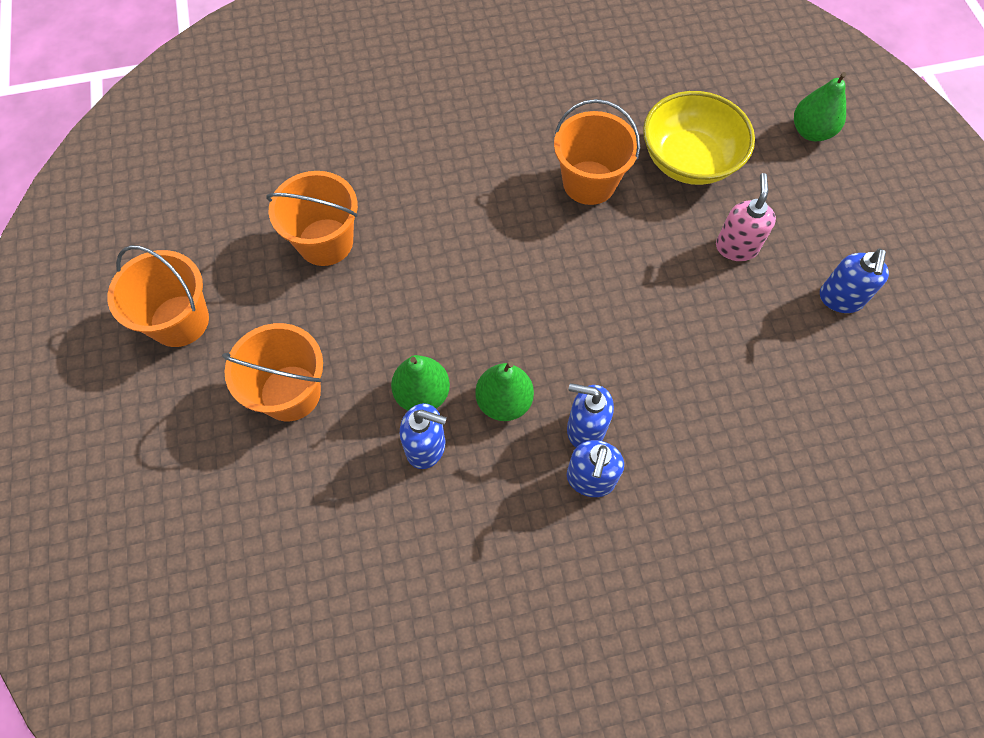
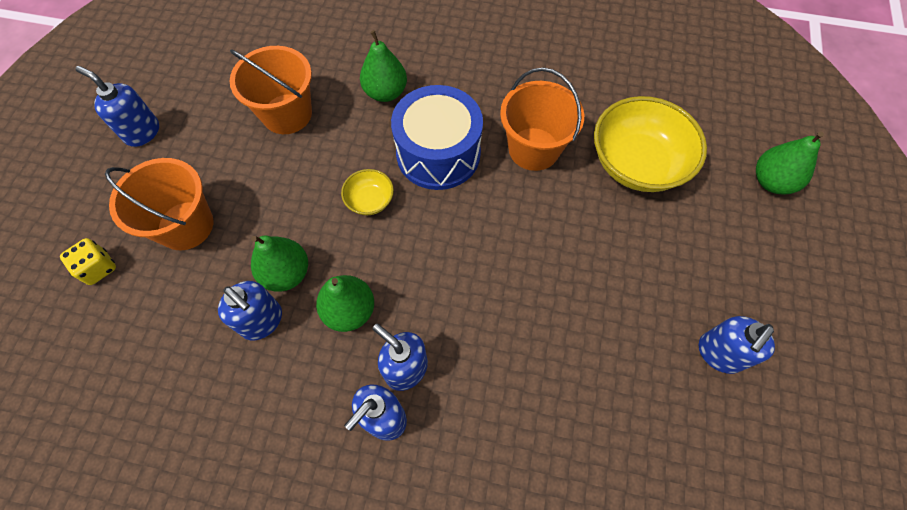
camera: 25 degrees right, 0 degrees up
orange bucket [107,245,209,347] -> blue soap dispenser [75,66,159,147]
pink soap dispenser [716,173,776,261] -> none
none -> yellow dice [60,238,116,285]
none -> yellow bowl [341,169,394,215]
none -> green pear [360,30,407,102]
none -> blue drum [391,85,483,190]

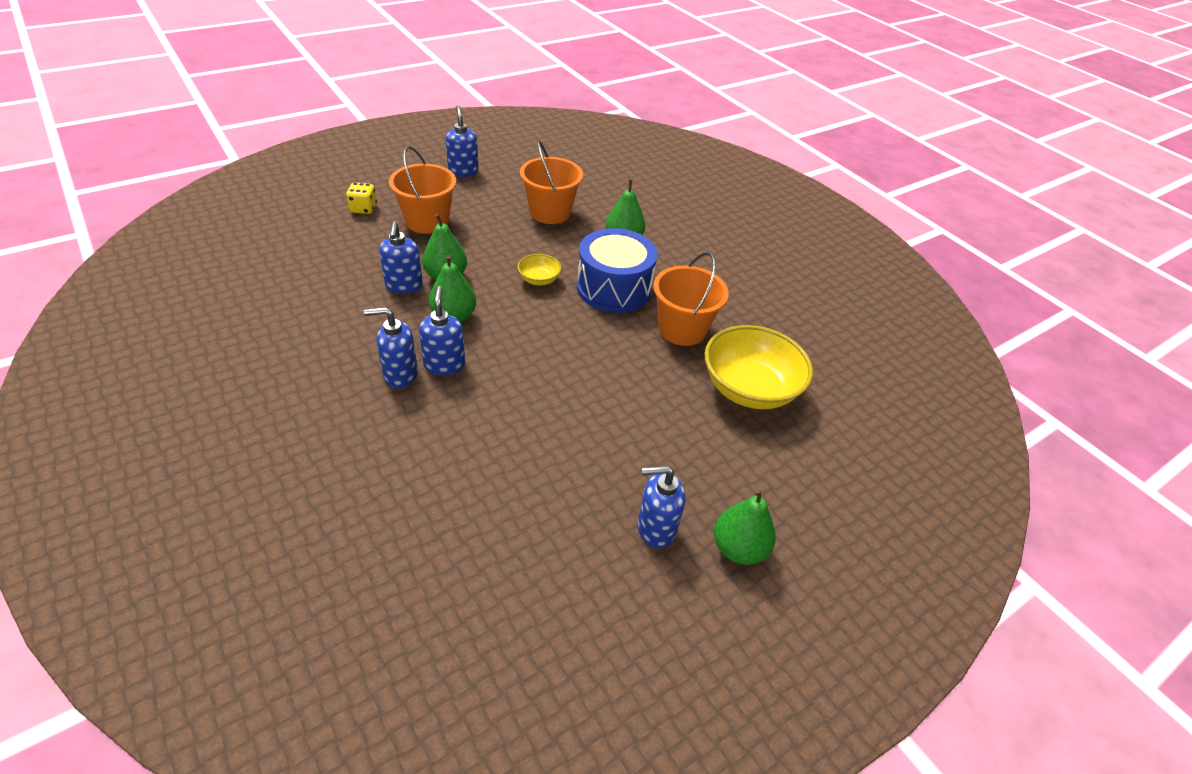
camera: 40 degrees right, 20 degrees down
green pear [756,132,824,194] -> green pear moved to [714,488,776,565]

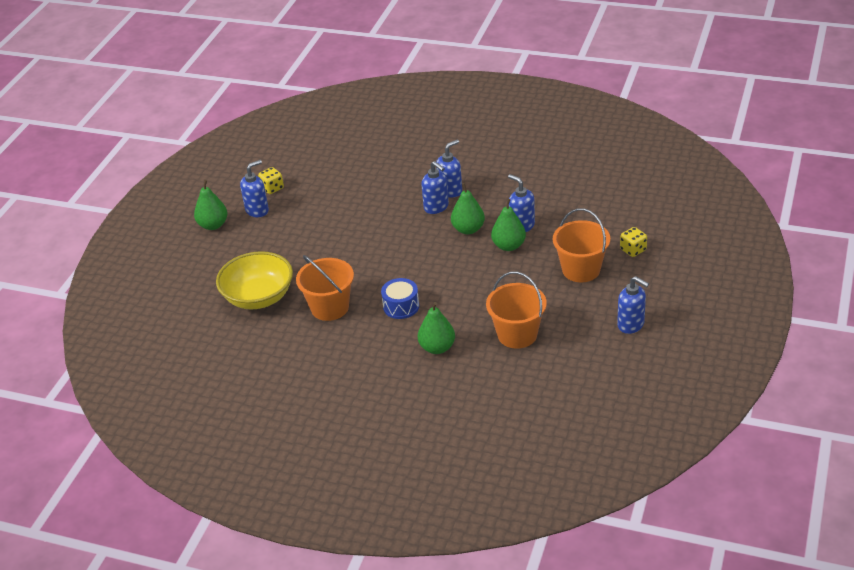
camera: 150 degrees right, 5 degrees down
yellow bowl [517,254,561,285] -> none
blue drum [577,228,657,313] -> blue drum [381,278,419,319], size x0.58
none -> yellow dice [258,167,284,194]

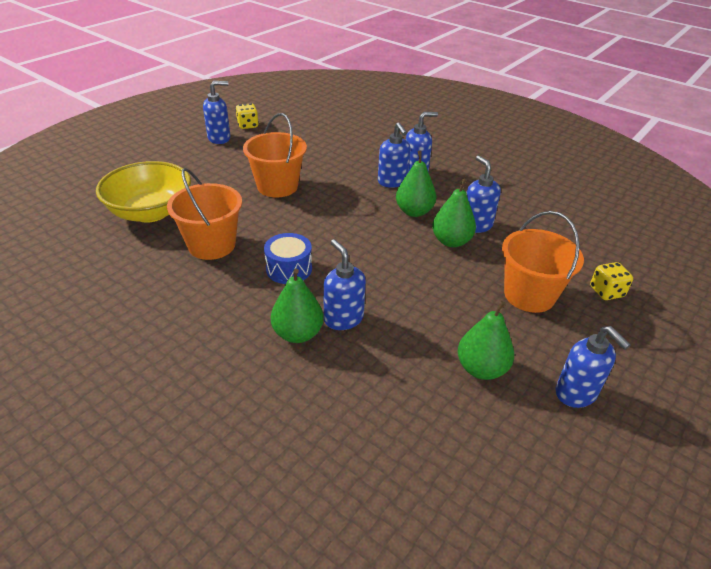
camera: 15 degrees right, 0 degrees up
green pear [194,180,227,230] -> green pear moved to [458,301,514,380]
orange bucket [486,272,547,349] -> orange bucket moved to [243,113,307,197]
none -> blue soap dispenser [323,239,366,330]

